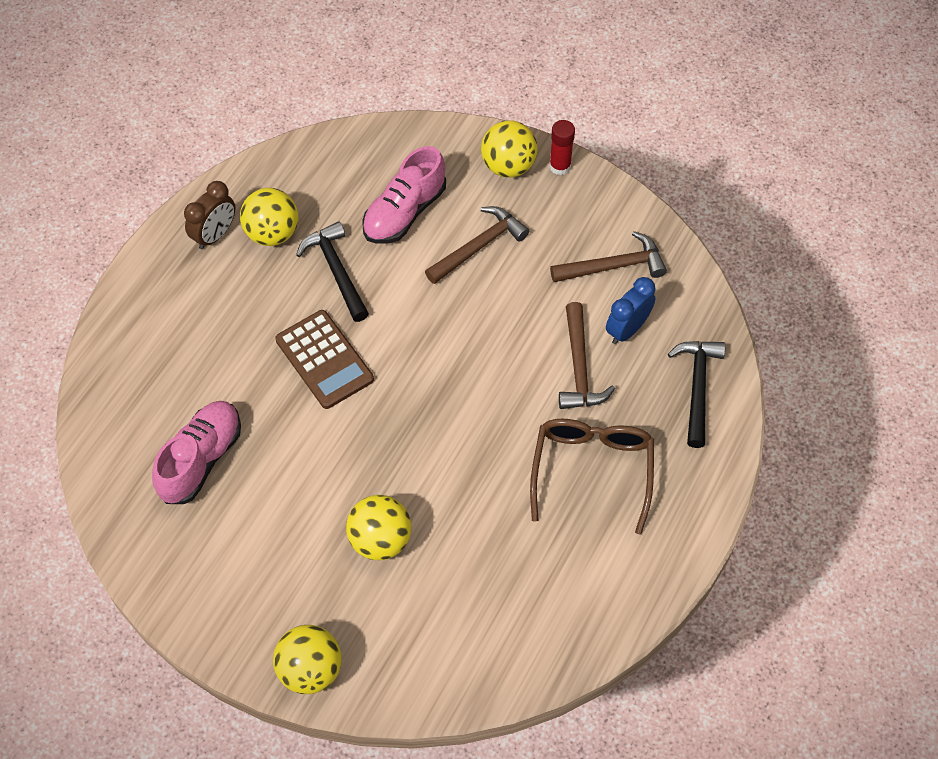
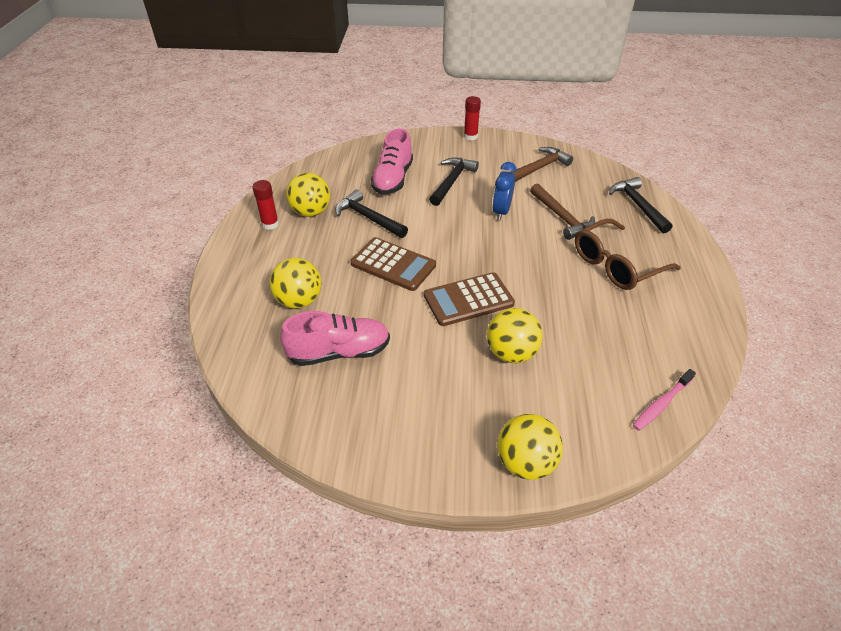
camera: 25 degrees left, 15 degrees down
pink shoe [152,401,241,504] -> pink shoe turned 75 degrees clockwise [280,311,390,366]
brown clock [184,181,235,249] -> red glue stick [252,180,279,230]
brown hammer [425,206,529,284] -> black hammer [429,157,479,206]
yellow ball [481,120,538,178] -> yellow ball moved to [270,258,321,309]
brown glasses [530,419,654,535] -> brown glasses turned 105 degrees counterclockwise [575,219,681,290]
blue clock [606,277,656,344] -> blue clock moved to [492,162,517,220]
none -> brown calculator [424,272,515,326]
none -> pink toothbrush [633,369,696,431]

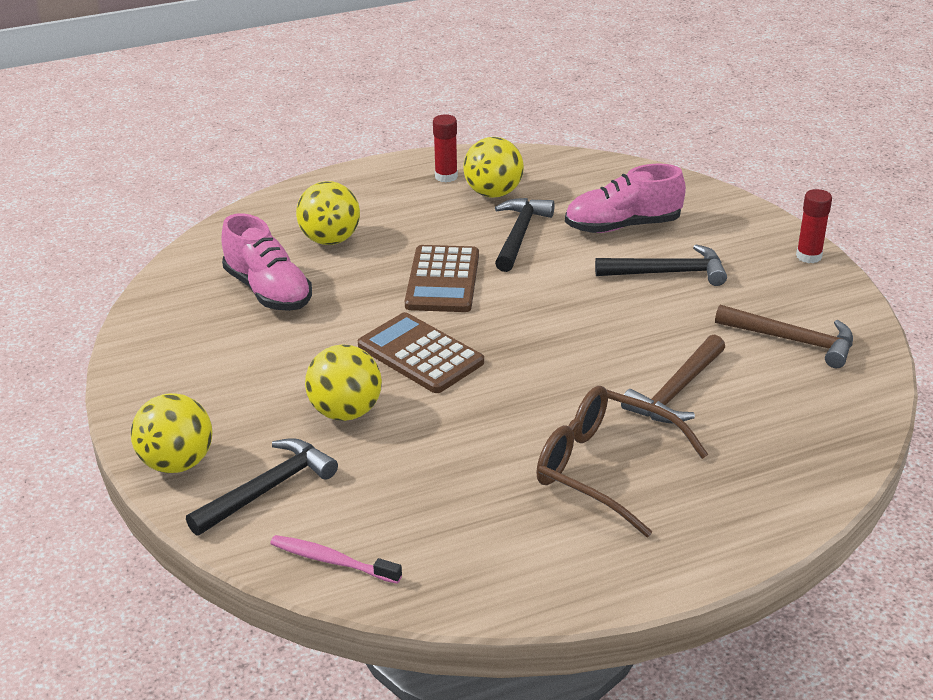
camera: 65 degrees right, 10 degrees down
blue clock [492,162,517,220] -> none
black hammer [609,177,673,234] -> black hammer moved to [186,438,338,536]

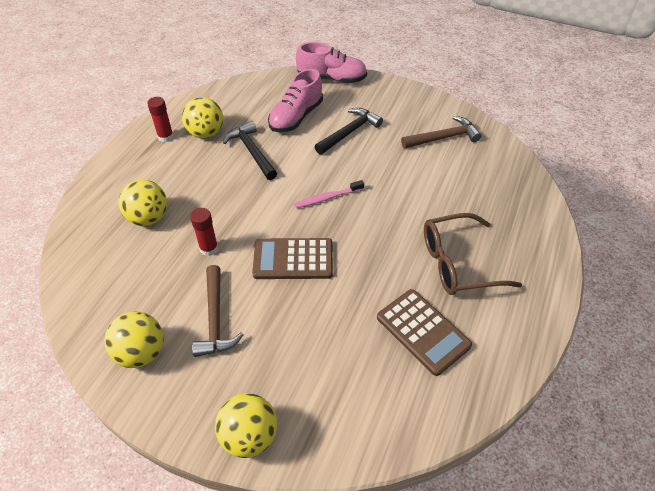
camera: 45 degrees left, 15 degrees up
black hammer [186,438,338,536] -> none
pink shoe [221,213,312,311] -> pink shoe moved to [296,42,367,83]
pink toothbrush [270,535,402,584] -> pink toothbrush moved to [294,180,364,208]
yellow ball [305,344,382,421] -> yellow ball moved to [105,311,164,368]
brown calculator [405,245,479,312] -> brown calculator moved to [377,289,472,376]
brown hammer [621,334,725,423] -> brown hammer moved to [192,265,244,357]
red glue stick [796,189,832,263] -> red glue stick moved to [190,208,218,256]

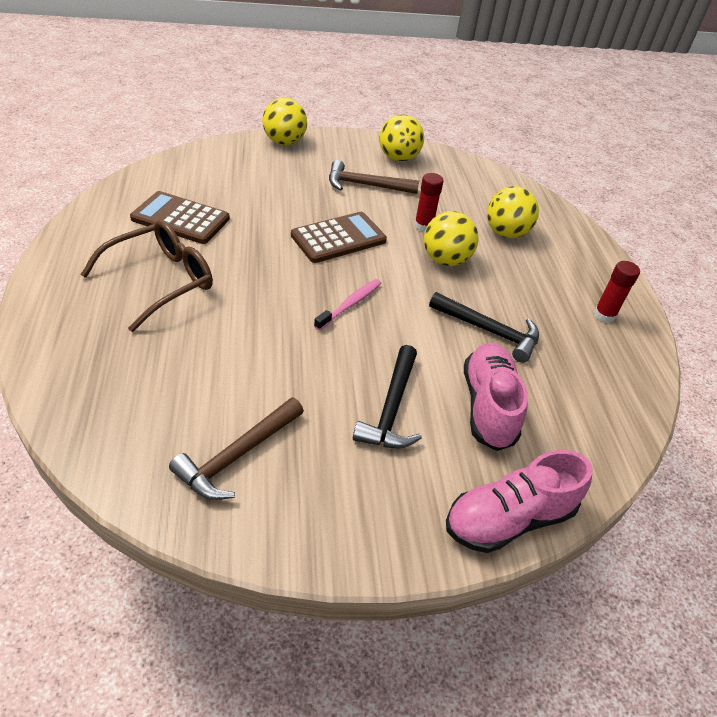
camera: 145 degrees right, 5 degrees down
yellow ball [182,97,223,138] -> yellow ball moved to [424,211,478,266]
brown hammer [192,265,244,357] -> brown hammer turned 45 degrees counterclockwise [329,160,419,194]

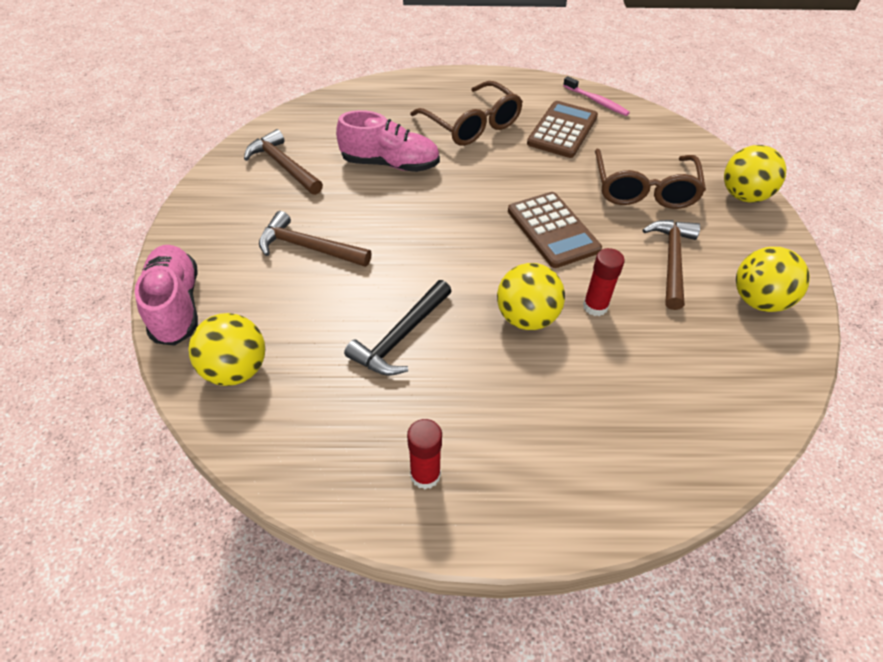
camera: 100 degrees right, 5 degrees up
pink toothbrush [314,279,382,331] -> pink toothbrush moved to [563,76,630,116]
black hammer [353,345,422,449] -> brown hammer [259,211,372,267]
pink shoe [464,343,528,451] -> pink shoe moved to [336,110,440,172]
yellow ball [487,186,539,238] -> yellow ball moved to [188,313,265,386]
none -> brown glasses [595,149,706,209]

